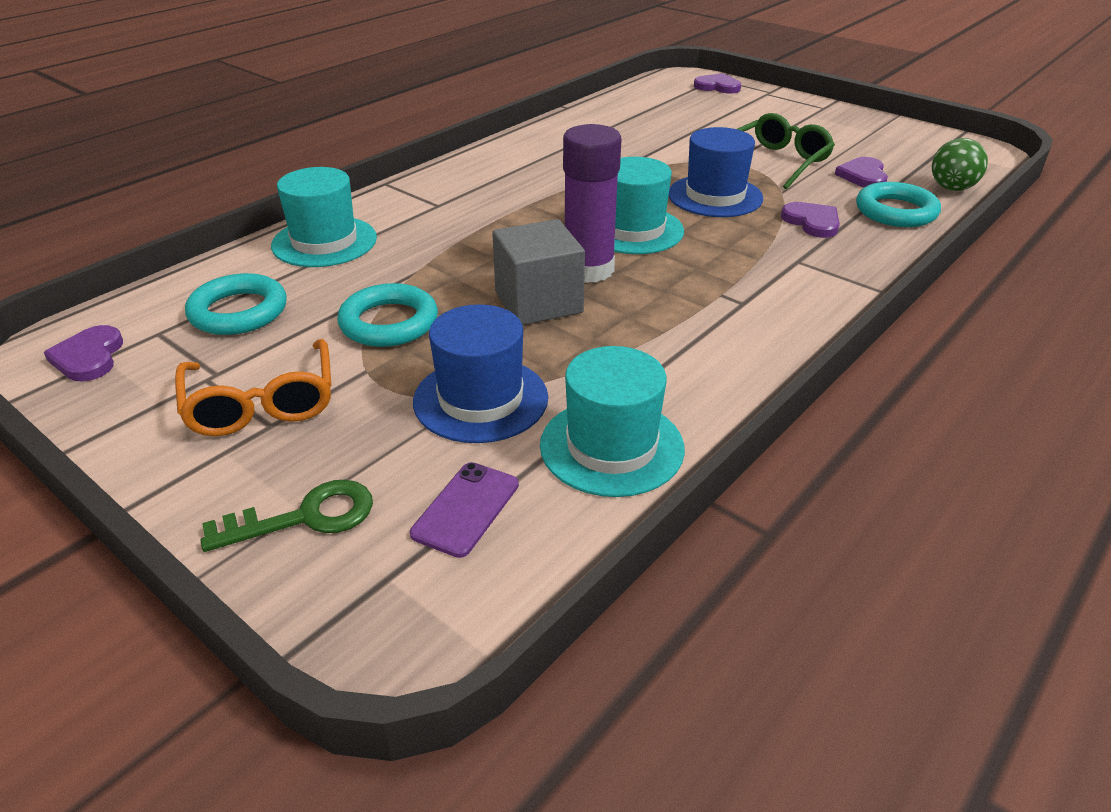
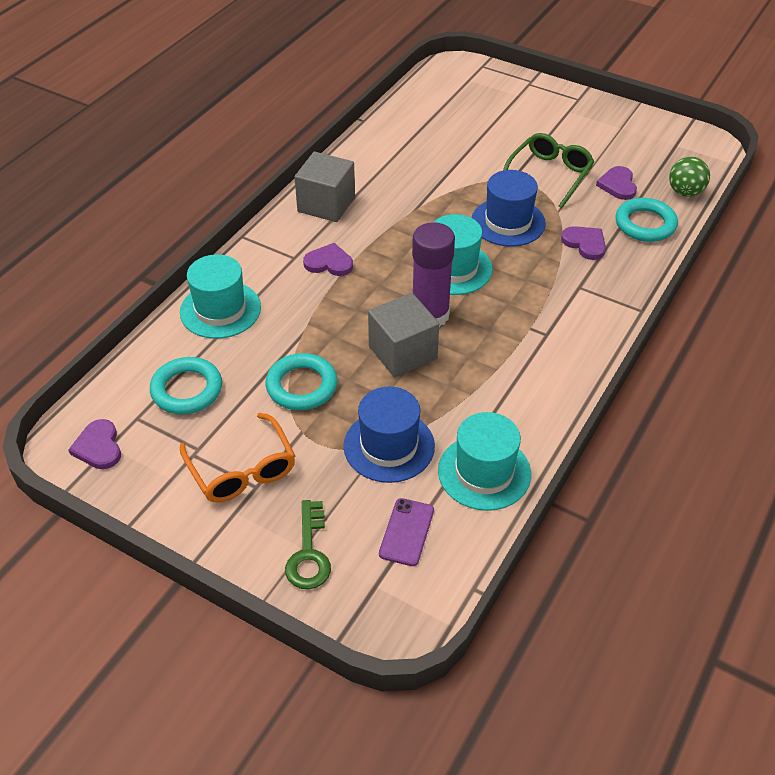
camera: 10 degrees left, 10 degrees up
green key [201,480,373,552] -> green key turned 120 degrees clockwise [285,500,331,589]
purple heart [694,73,741,94] -> purple heart moved to [303,243,353,276]
none -> grey cube [295,152,355,222]

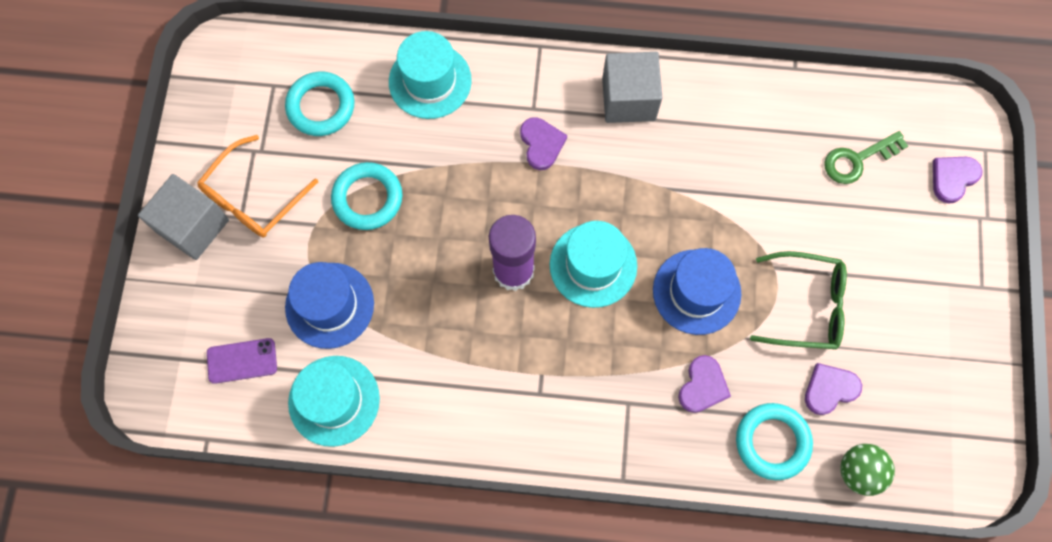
camera: 65 degrees right, 25 degrees up
purple heart [68,419,121,469] -> purple heart moved to [933,157,983,204]
green key [285,500,331,589] -> green key moved to [824,131,908,184]
grey cube [368,293,439,377] -> grey cube moved to [138,174,229,260]

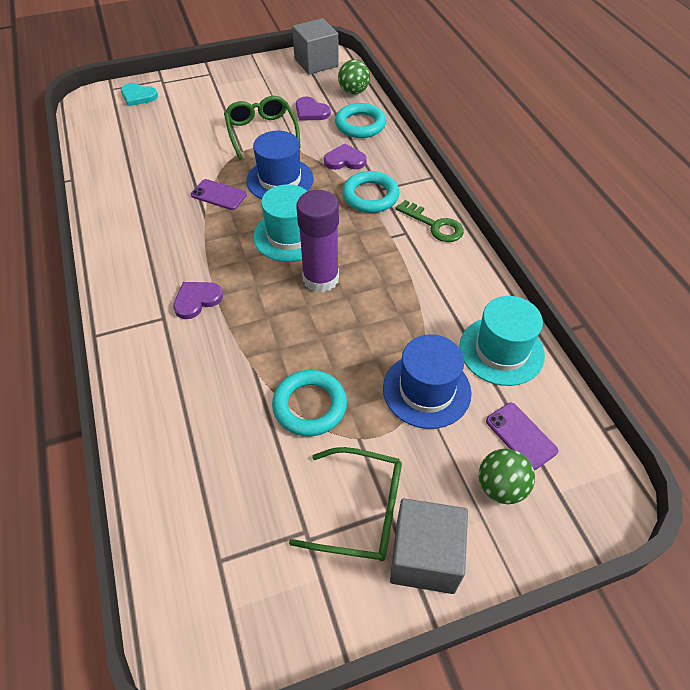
camera: 115 degrees left, 20 degrees down
orange glasses [197,135,318,237] -> green glasses [289,447,402,561]
turquoise ring [285,72,355,136] -> turquoise ring moved to [342,171,400,213]
turquoise hat [389,31,472,119] -> none
grey cube [602,52,662,123] -> grey cube moved to [292,18,339,74]
green key [824,131,908,184] -> green key moved to [396,200,464,242]
purple heart [933,157,983,204] -> turquoise heart [121,83,158,106]
none -> purple phone [191,179,247,210]
none -> green ball [479,449,535,504]

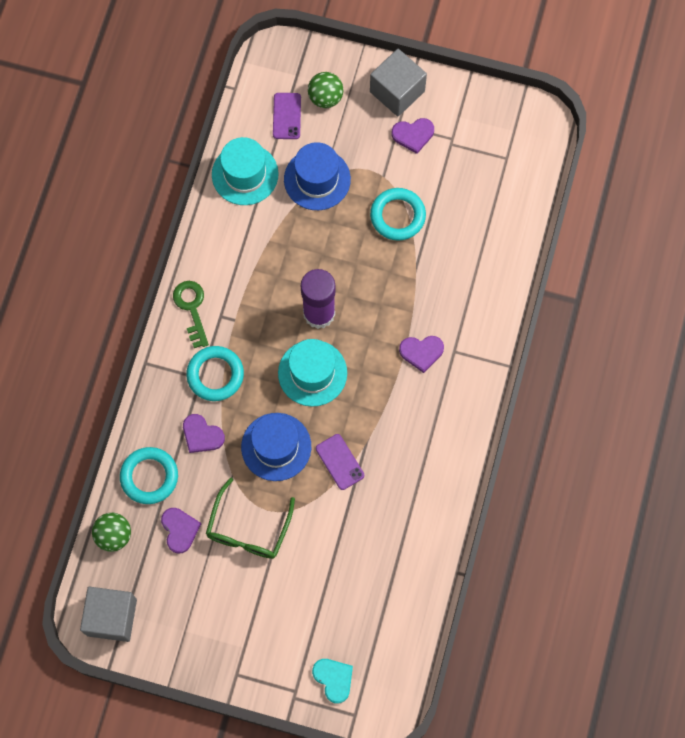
camera: 145 degrees left, 20 degrees up
green glasses [289,447,402,561] -> purple heart [392,118,434,154]

